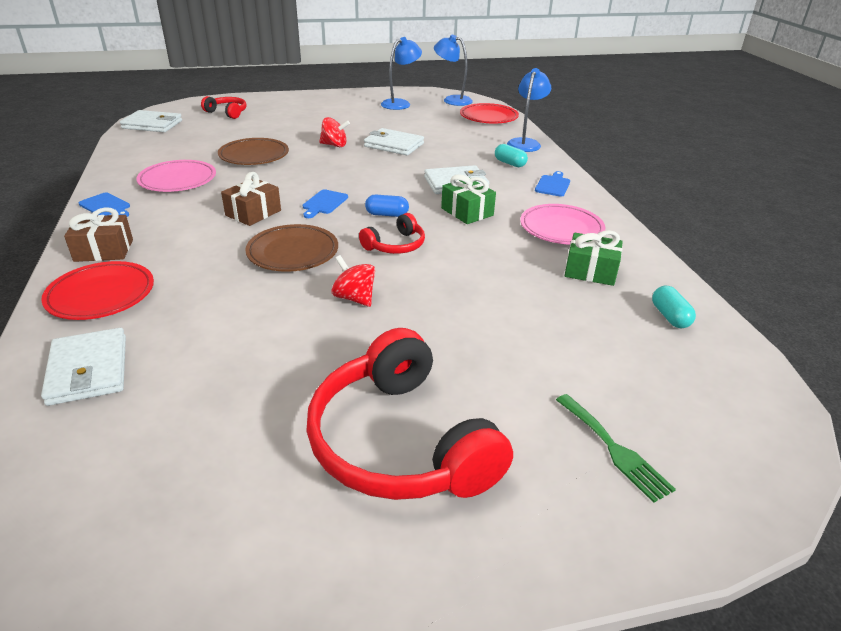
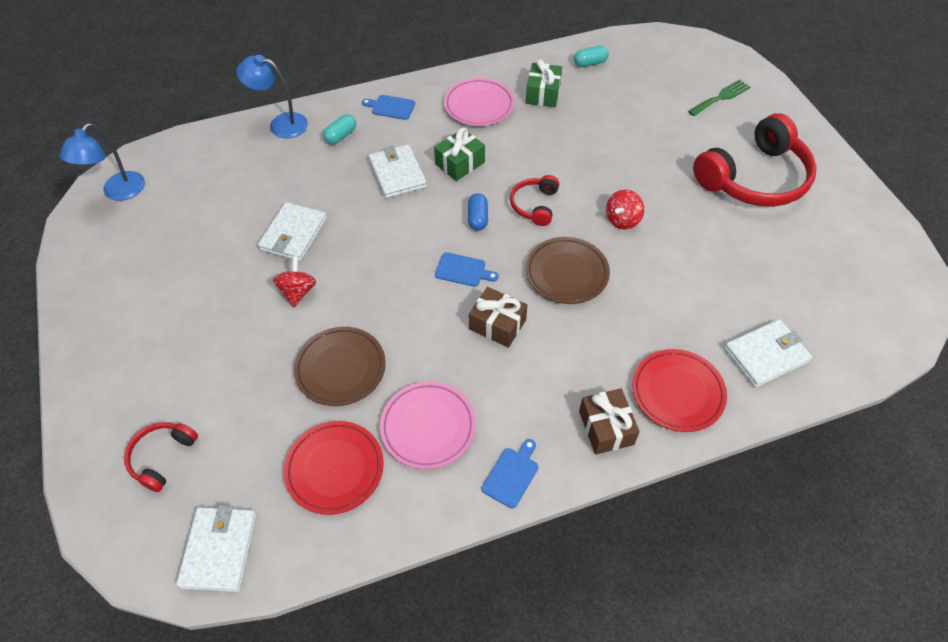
camera: 95 degrees left, 20 degrees up
red headphones [359,213,425,254] -> red headphones turned 120 degrees counterclockwise [510,175,559,226]
blue lamp [381,37,422,110] -> none
red plate [460,103,519,124] -> red plate moved to [284,421,384,515]

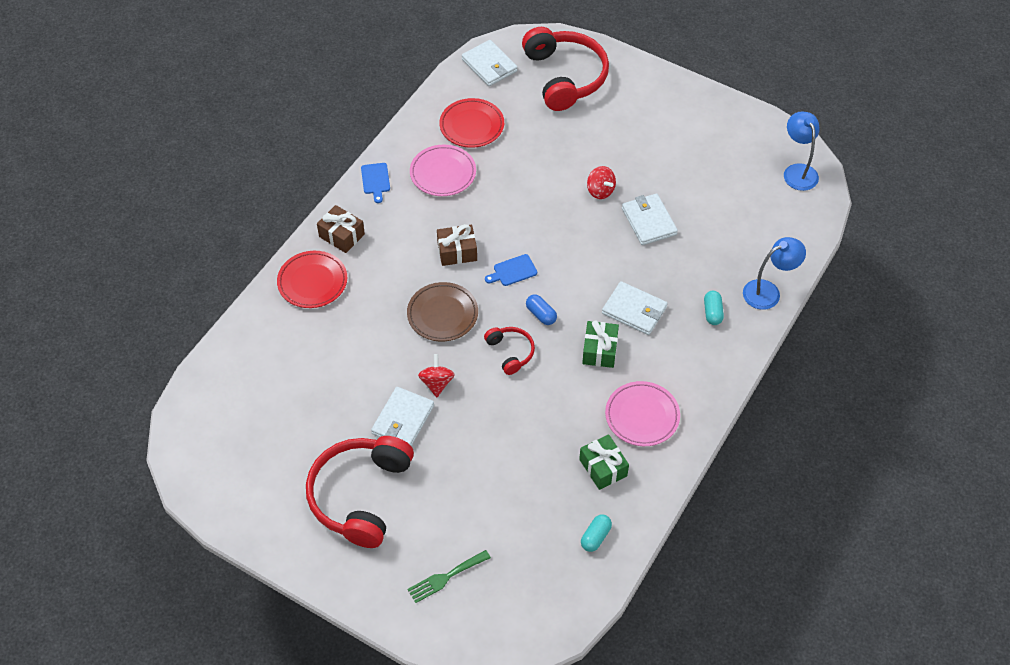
camera: 140 degrees right, 0 degrees up
red headphones [124,422,198,492] -> red headphones [522,27,609,111], size x2.07
brown plate [294,327,386,406] -> none
blue cutting board [362,95,415,120] -> none
green fork [688,79,750,116] -> green fork turned 45 degrees clockwise [407,550,491,603]
white wallet [724,319,812,388] -> white wallet moved to [371,387,434,446]

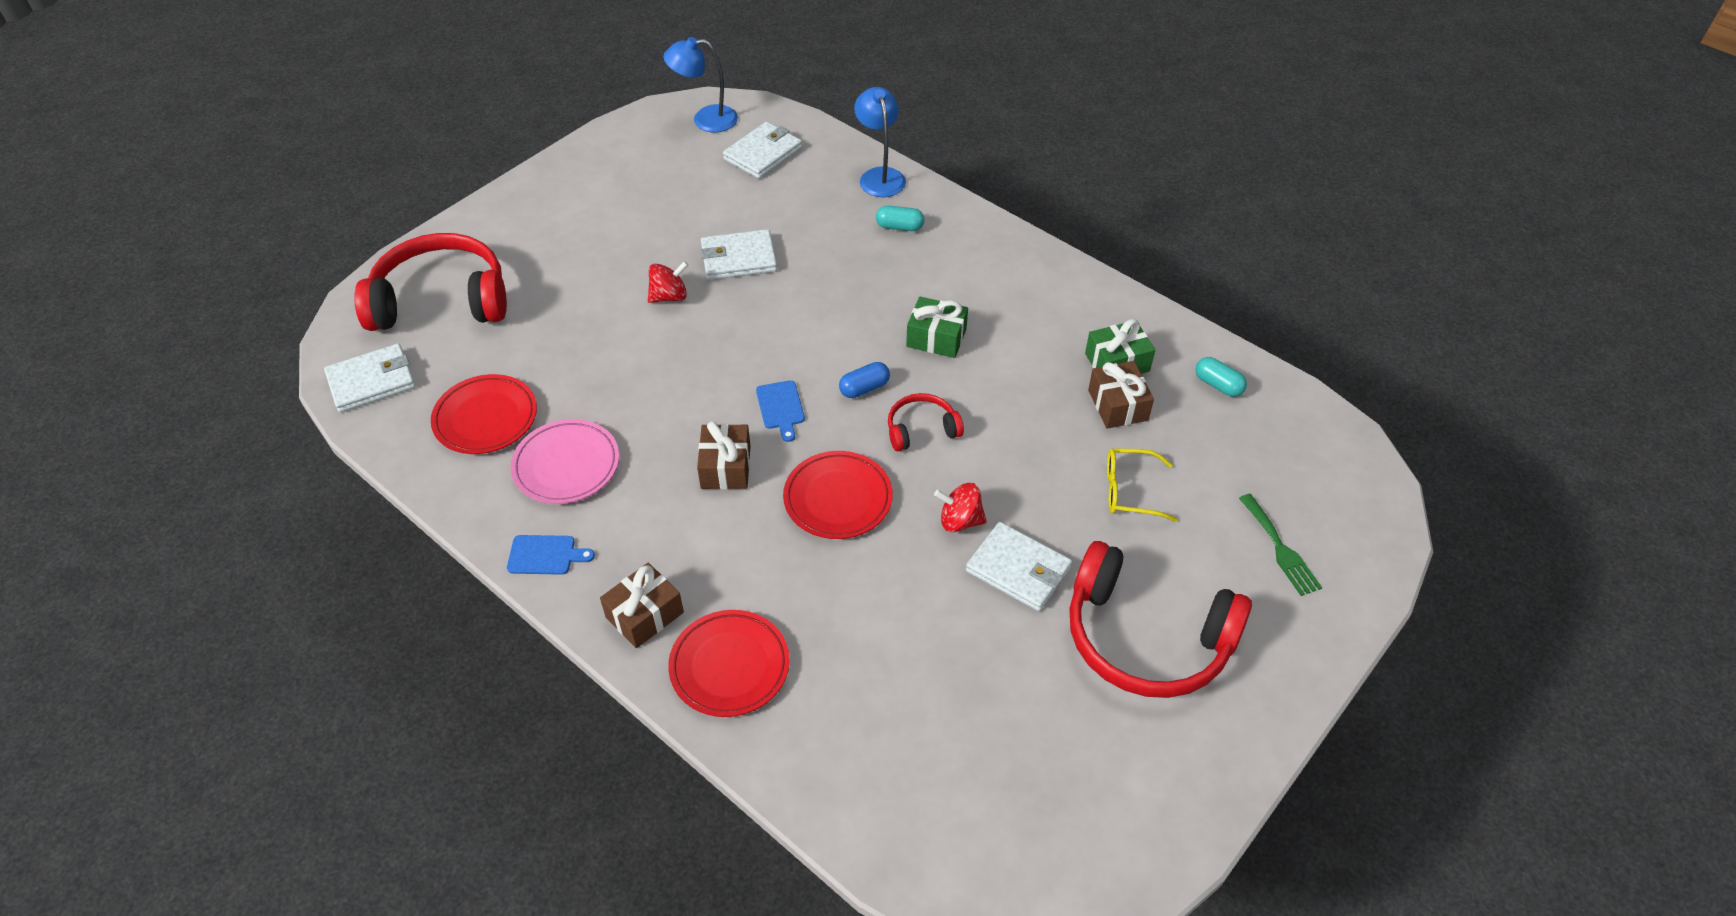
camera: 80 degrees left, 5 degrees down
brown plate [407,282,478,341] -> red plate [783,451,893,539]
white wallet [602,281,668,335] -> white wallet moved to [723,122,802,179]
pink plate [605,381,680,446] -> none
none -> brown gift [1088,361,1154,429]
none -> yellow glasses [1107,448,1178,522]

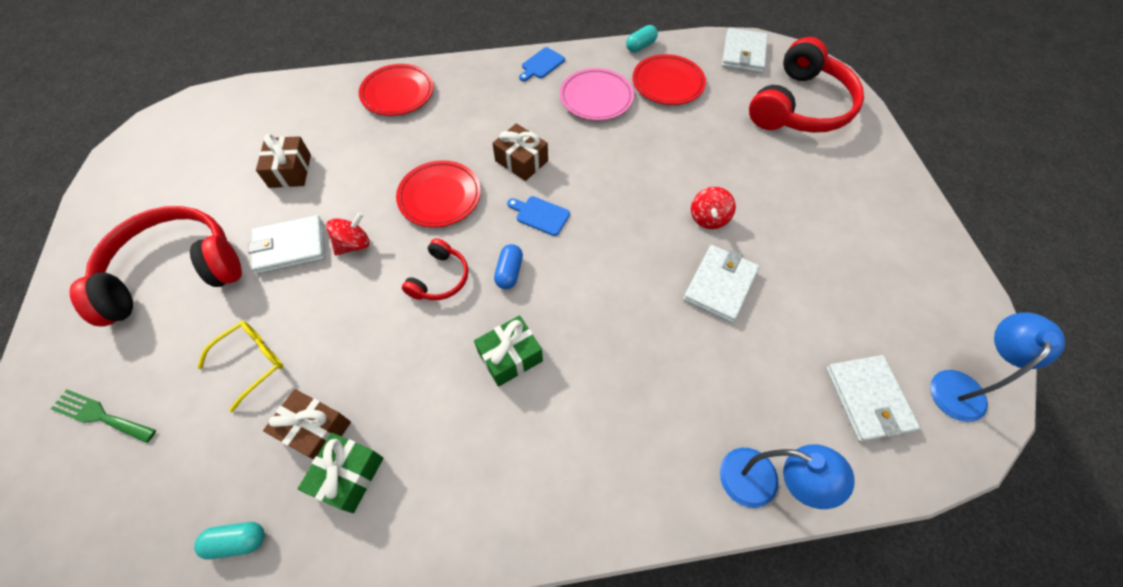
camera: 130 degrees right, 10 degrees up
brown gift [600,563,684,648] -> brown gift moved to [256,134,311,188]
turquoise capsule [876,205,925,231] -> turquoise capsule moved to [626,25,658,52]

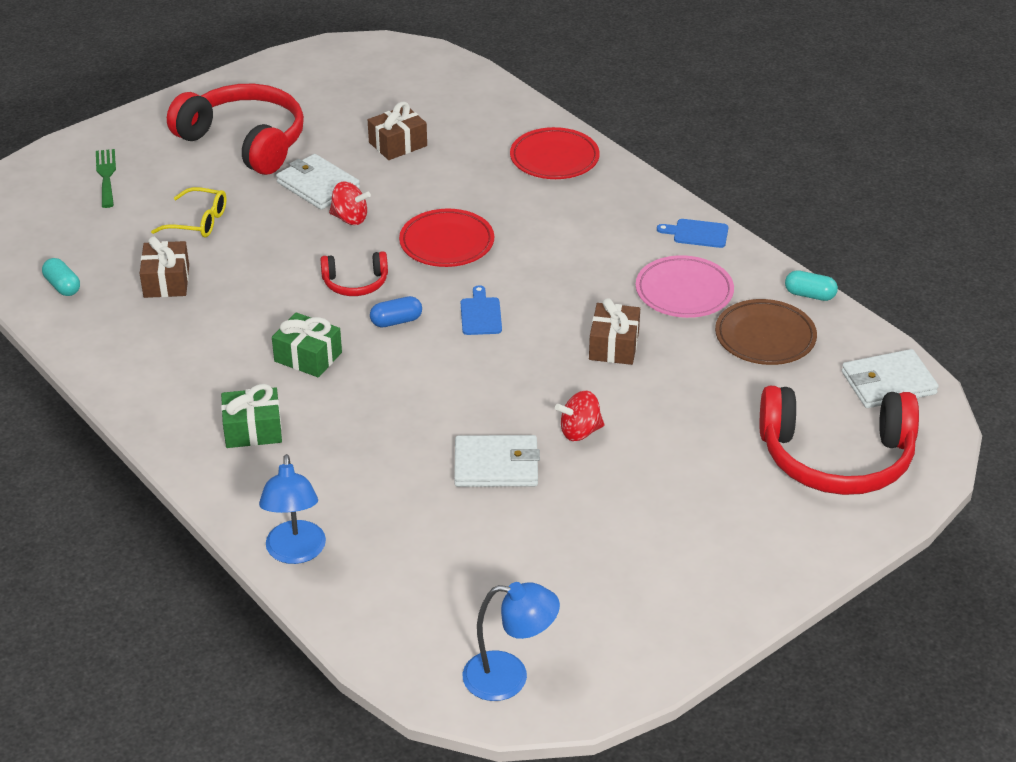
camera: 60 degrees right, 20 degrees down
green gift [298,433,383,513] -> green gift moved to [221,384,282,448]
brown gift [492,123,548,181] -> brown gift moved to [589,298,640,365]
red plate [633,54,706,105] -> brown plate [715,299,817,365]
white wallet [826,355,920,442] -> none

